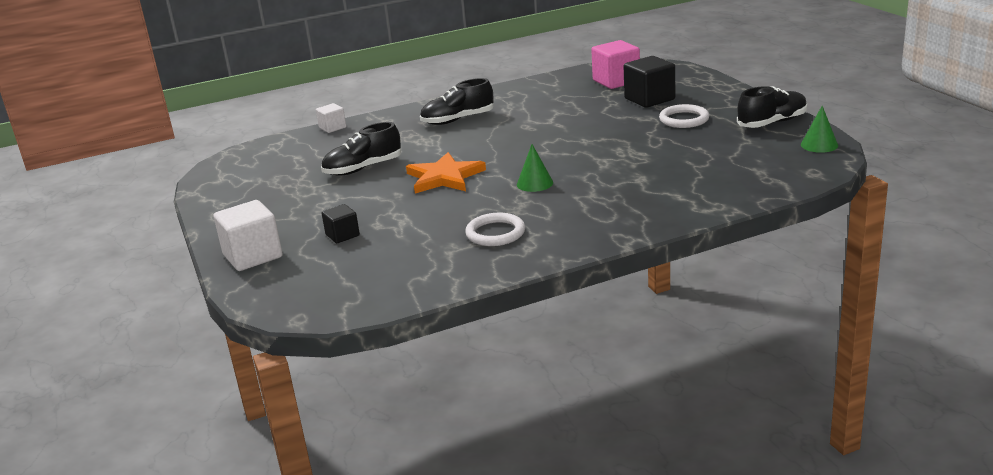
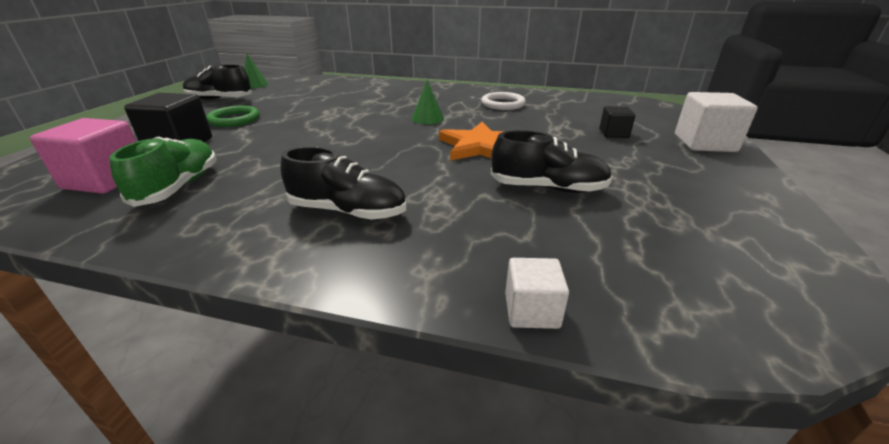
camera: 145 degrees left, 5 degrees up
white ring [659,104,709,128] -> green ring [206,106,260,127]
none -> green shoe [109,137,216,207]

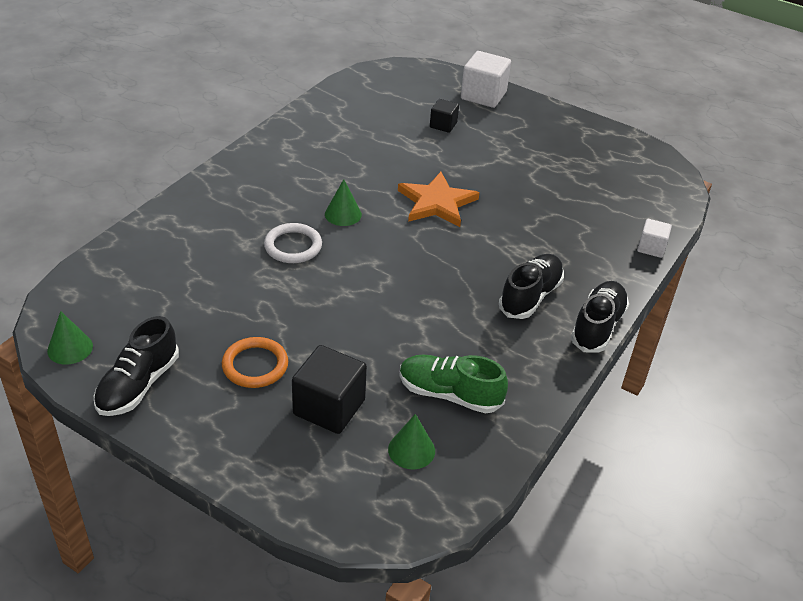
camera: 75 degrees left, 10 degrees up
pink cube [30,118,137,194] -> green cone [388,414,435,469]
green ring [206,106,260,127] -> orange ring [222,337,288,388]
white ring [481,92,526,110] -> white ring moved to [264,223,322,263]
black shoe [491,130,612,193] -> black shoe moved to [571,281,629,353]

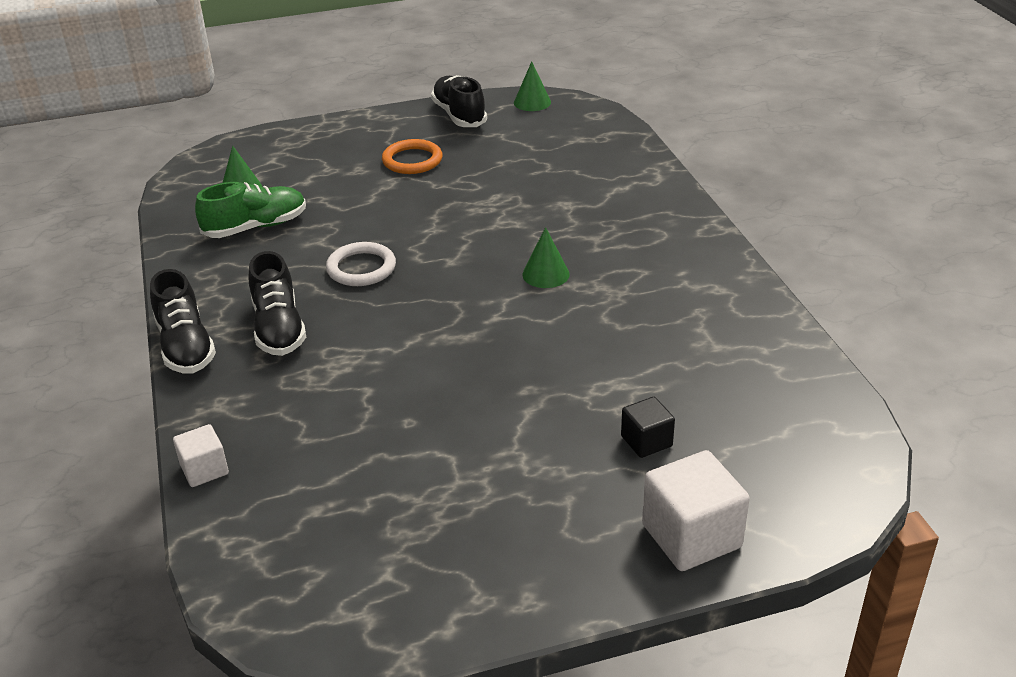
camera: 135 degrees right, 5 degrees down
white ring [264,223,322,263] -> white ring moved to [326,242,396,286]
black cube [292,345,367,434] -> none
orange star [398,172,479,227] -> none

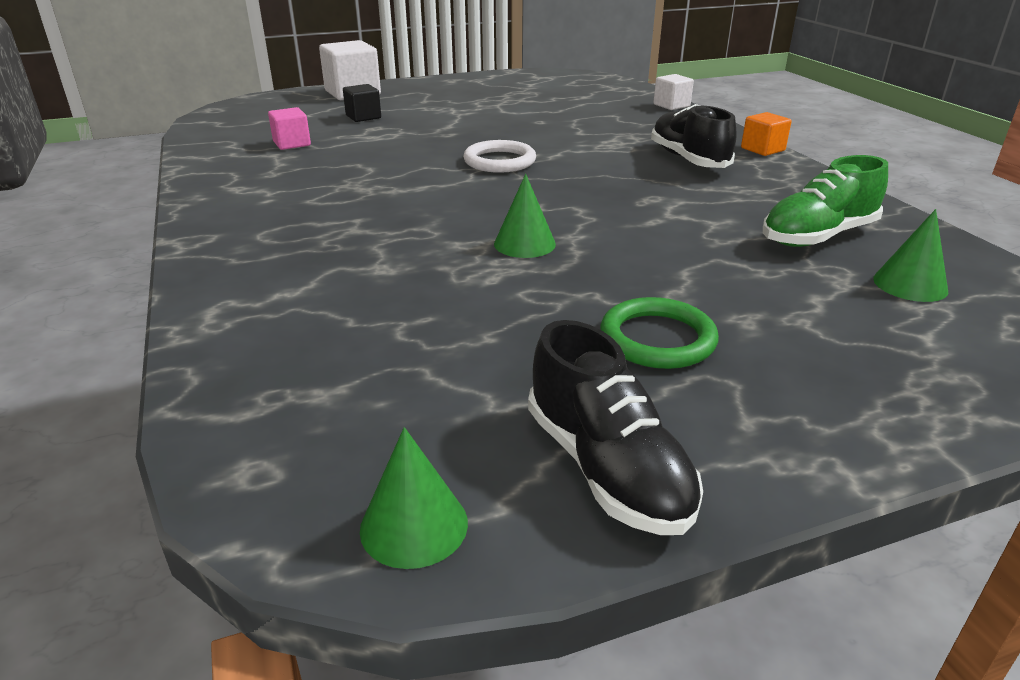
camera: 175 degrees right, 5 degrees down
black shoe [150,269,216,374] -> orange cube [741,112,792,156]
white ring [326,242,396,286] -> white ring moved to [463,140,536,173]
orange ring [382,139,442,174] -> green ring [600,297,719,369]
green cone [522,227,570,288] -> green cone moved to [494,174,556,258]
none -> pink cube [268,107,311,150]

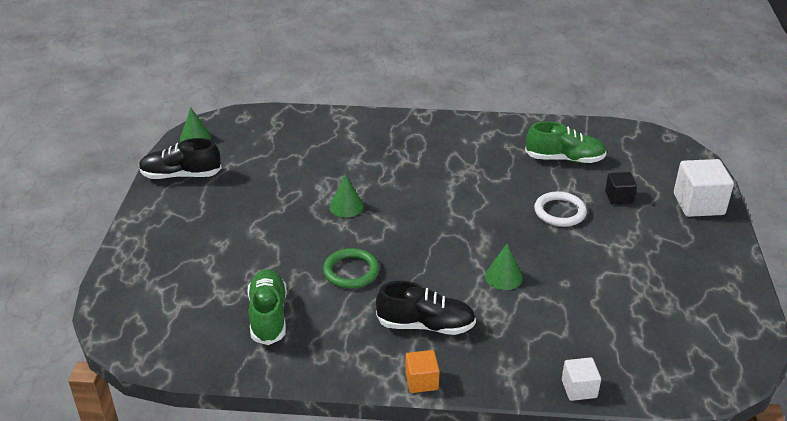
camera: 115 degrees right, 5 degrees up
pink cube [268,107,311,150] -> green shoe [525,121,607,163]
white ring [463,140,536,173] -> white ring moved to [534,191,587,227]
green ring [600,297,719,369] -> green ring moved to [323,248,379,289]
green cone [873,209,948,302] -> green cone moved to [485,243,523,290]

